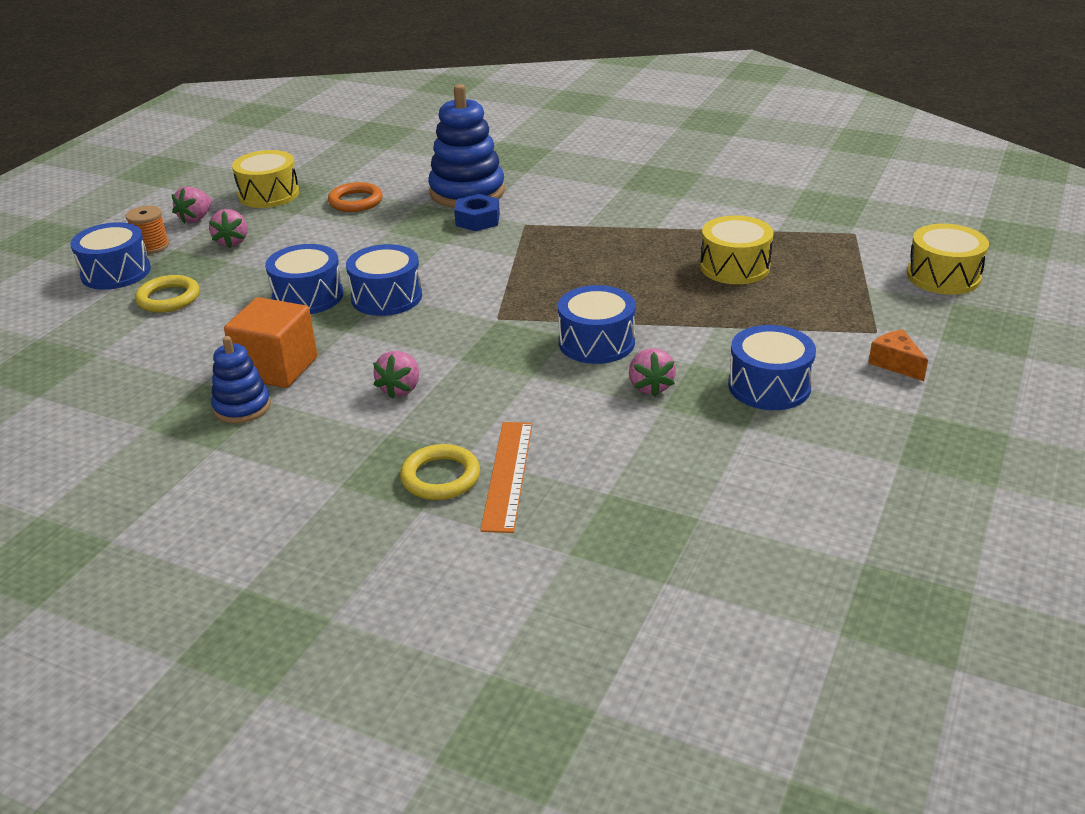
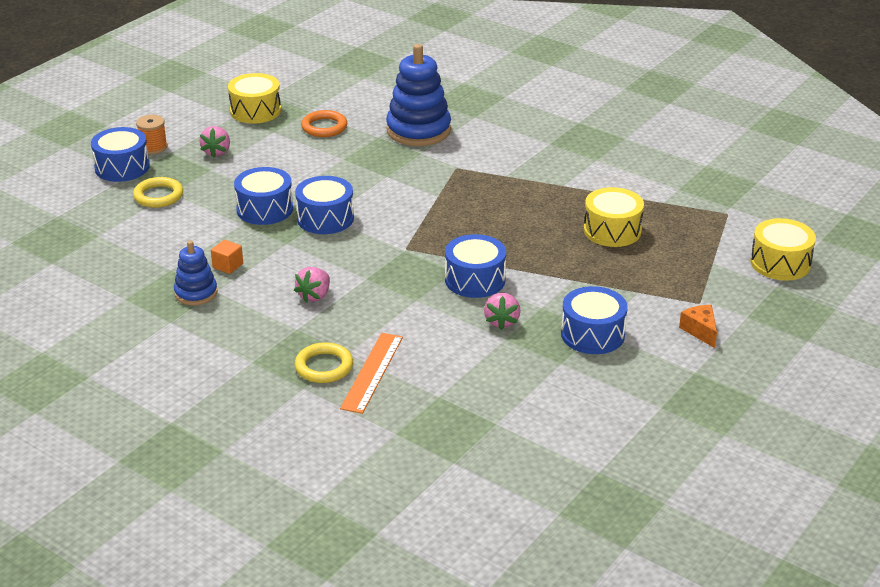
camera: 10 degrees right, 0 degrees up
pink strawberry [172,187,212,224] -> none
orange cube [224,297,317,388] -> orange cube [211,240,243,274], size x0.48
blue nut [454,194,500,231] -> none

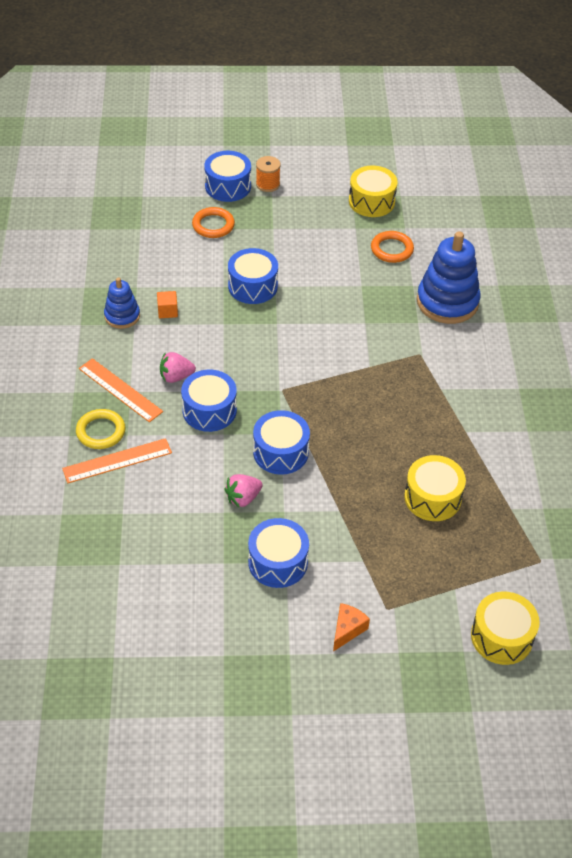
camera: 50 degrees right, 15 degrees up
yellow ring [133,177,183,208] -> orange ring [192,207,235,238]
pink strawberry [199,126,230,158] -> none
blue drum [295,176,354,234] -> blue drum moved to [181,370,237,432]
none -> orange ruler [79,358,163,422]

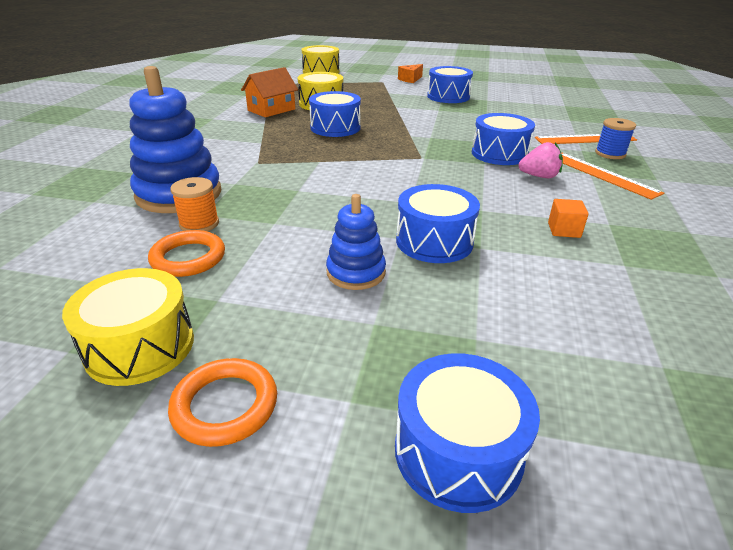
camera: 165 degrees left, 15 degrees down
yellow ring [76,409,125,449] -> blue spool [595,118,636,159]
blue stacking toy [104,277,140,329] -> blue stacking toy moved to [326,194,386,290]
orange ring [192,207,235,238] -> orange ring moved to [168,358,277,447]
pink strawberry [224,474,263,508] -> none
blue drum [253,410,310,475] -> blue drum moved to [309,91,361,137]
orange spool [256,156,281,192] -> orange spool moved to [170,177,219,231]
none -> orange house [241,67,298,117]

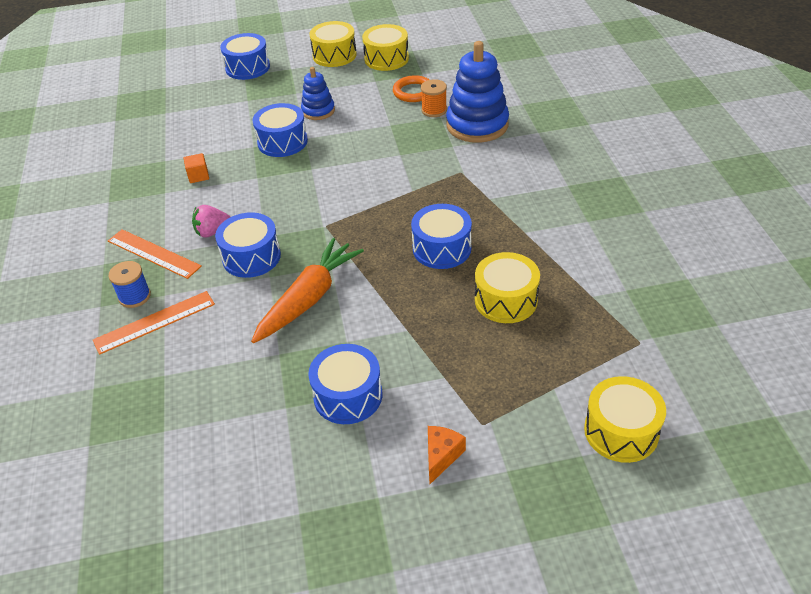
camera: 160 degrees right, 10 degrees up
orange ring [168,358,277,447] -> yellow drum [310,21,357,67]
orange house [241,67,298,117] -> none
none -> orange carrot [251,238,364,343]

